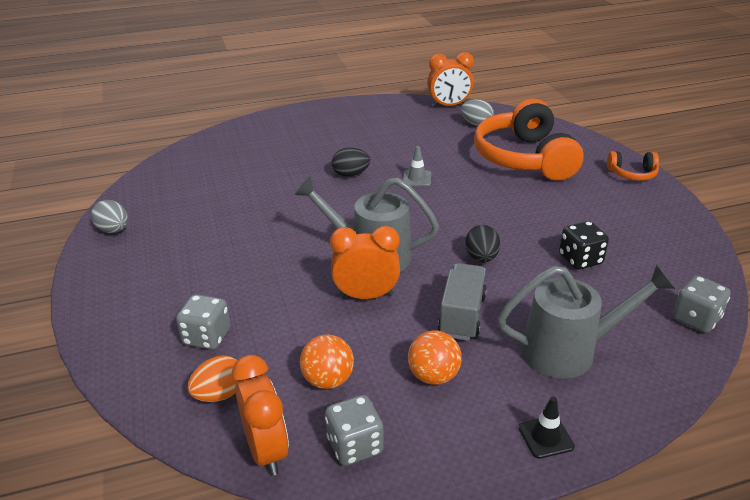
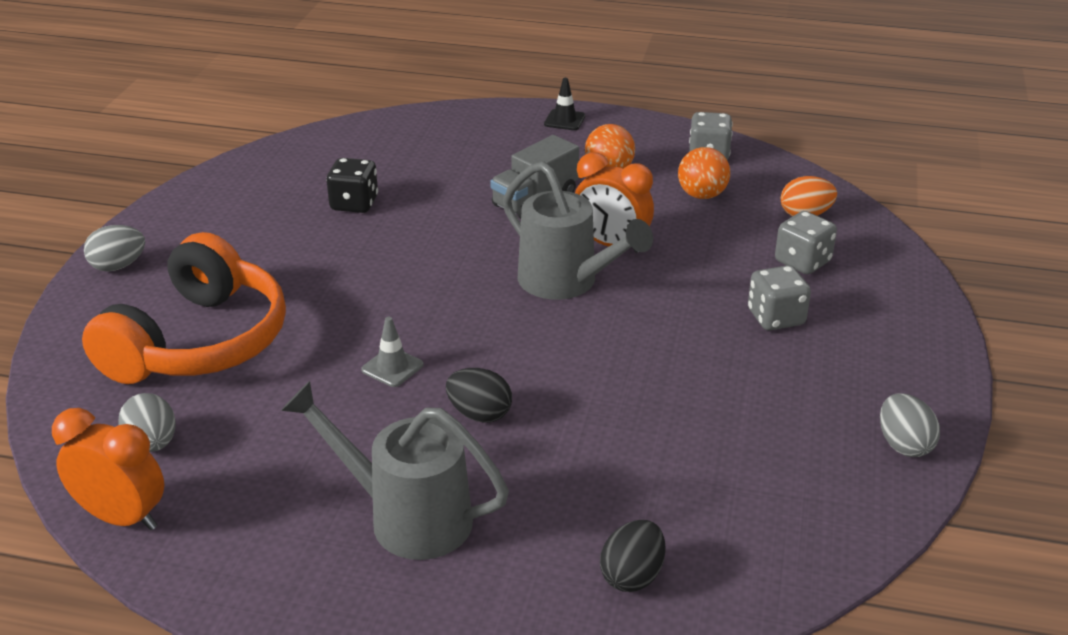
camera: 150 degrees left, 0 degrees up
orange clock [232,355,289,476] -> none
black egg [465,225,500,262] -> black egg moved to [600,520,665,592]
grey watering can [497,265,675,379] -> grey watering can moved to [281,381,509,560]
orange headphones [607,151,659,181] -> grey egg [84,225,145,272]
grey dice [673,275,731,333] -> grey dice moved to [748,265,811,331]

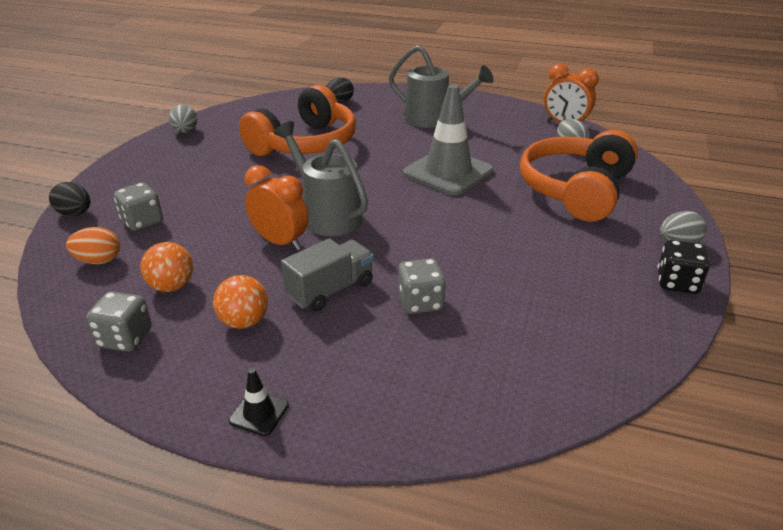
camera: 175 degrees left, 0 degrees up
black dice [326,158,378,213] -> black dice moved to [657,240,710,294]
grey traffic cone [361,317,423,387] -> grey traffic cone [403,84,494,196], size x2.41
black egg [446,368,512,423] -> black egg moved to [49,182,90,216]
grey dice [748,265,811,331] -> grey dice moved to [398,258,446,314]
none -> orange headphones [239,85,356,156]

